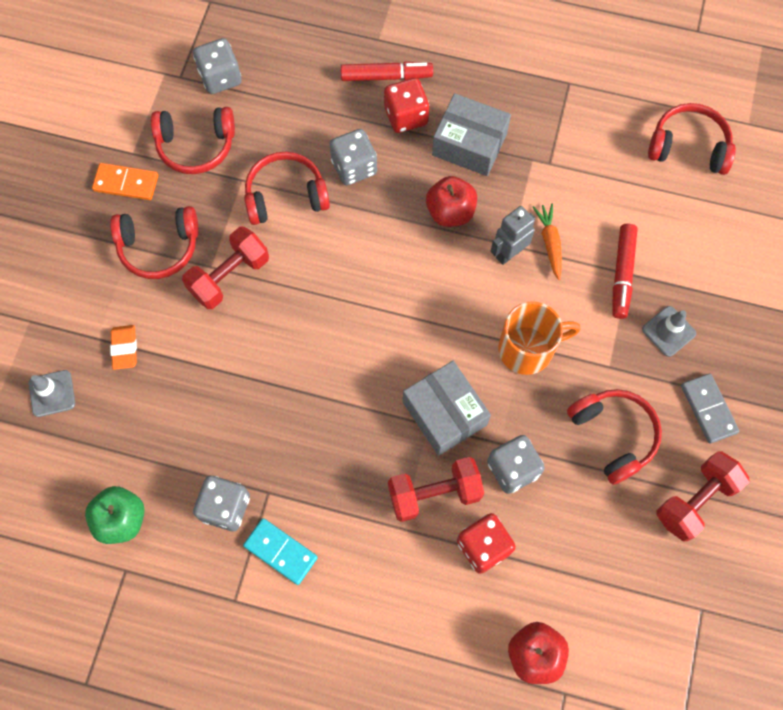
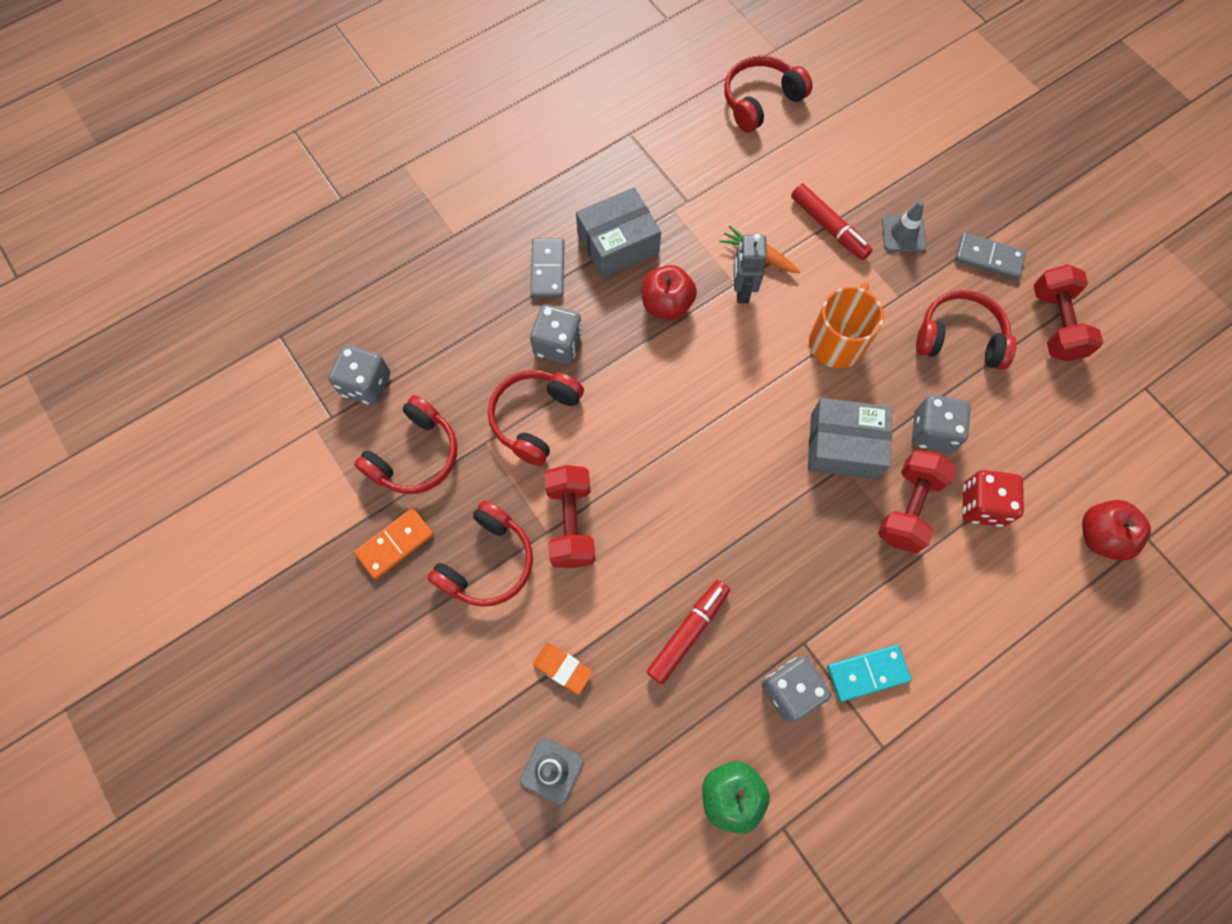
camera: 50 degrees left, 0 degrees up
red marker [341,62,433,81] -> red marker moved to [647,580,730,685]
red dice [384,78,429,133] -> grey domino [530,238,564,297]

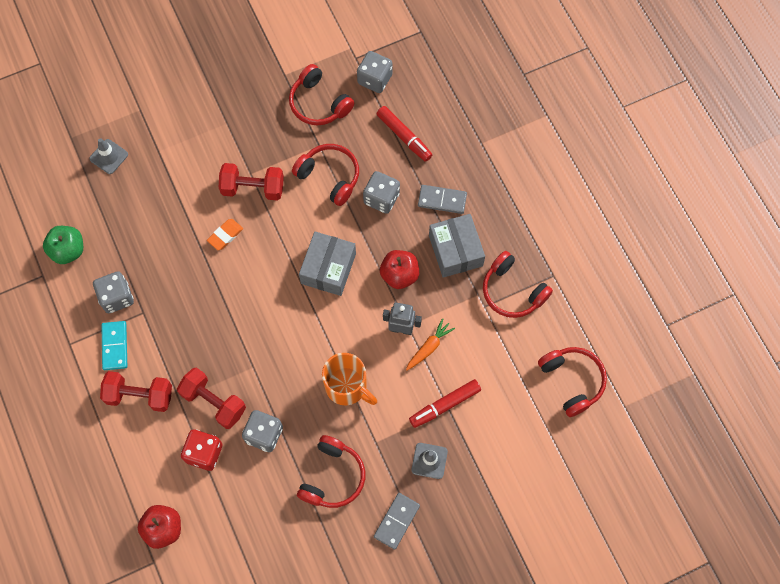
camera: 100 degrees right, 0 degrees up
orange domino [354,508,434,579] -> none
red headphones [427,501,533,607] -> red headphones moved to [483,251,553,318]
orange eraser [533,643,593,694] -> orange eraser moved to [207,219,243,250]
red marker [647,580,730,685] -> red marker moved to [377,106,432,162]
grey box [808,398,892,480] -> grey box moved to [299,232,356,296]
red dumbbell [1033,264,1103,362] -> red dumbbell moved to [100,371,172,412]

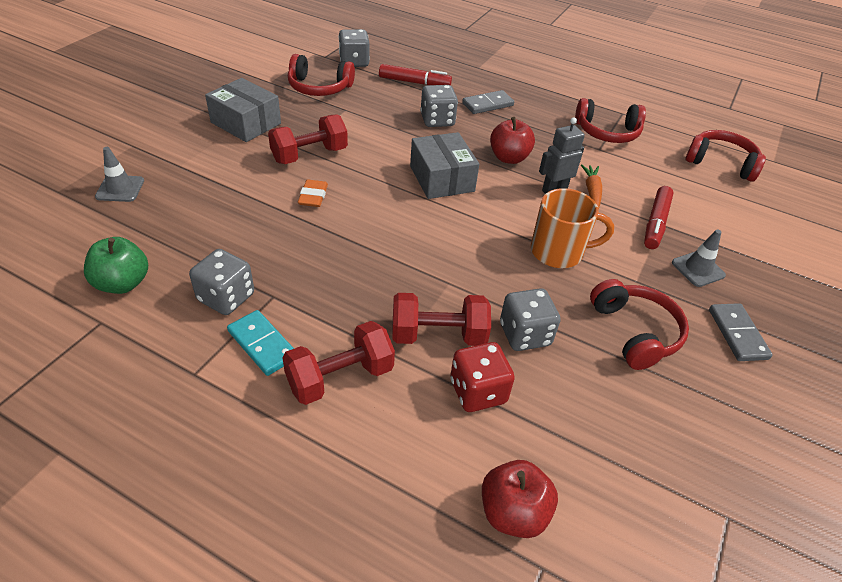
camera: 40 degrees left, 25 degrees down
red headphones [292,144,359,206] -> none
grey box [429,214,485,277] -> grey box moved to [205,78,281,142]

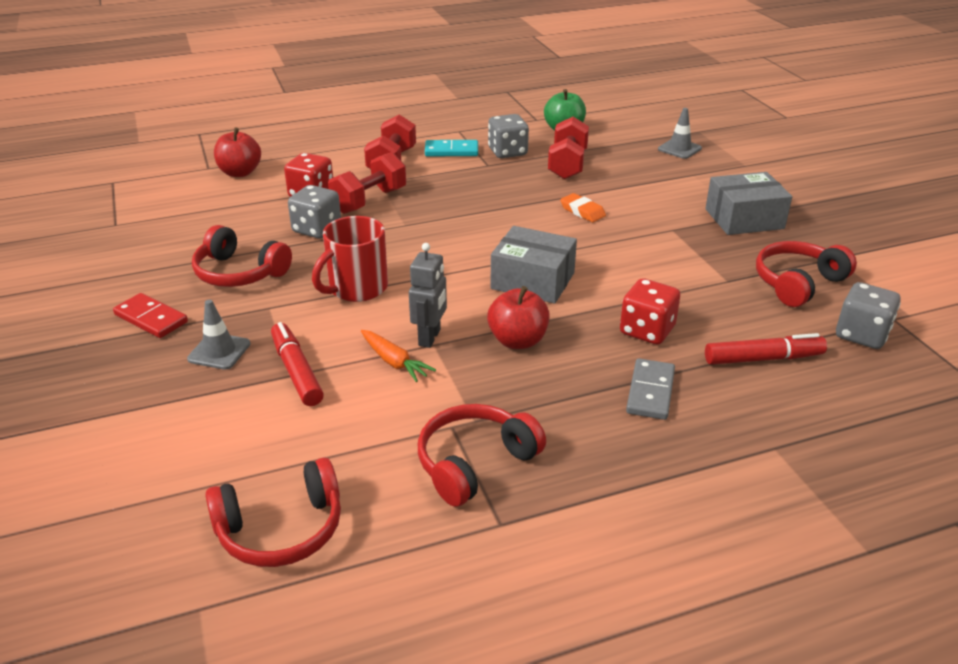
camera: 135 degrees right, 10 degrees down
red dumbbell [268,114,348,164] -> red dumbbell moved to [548,117,589,179]
red marker [379,64,452,85] -> red marker turned 150 degrees counterclockwise [705,333,827,365]
grey dice [420,85,458,127] -> red dice [620,278,681,345]
orange mug [531,188,614,268] -> red mug [312,216,388,302]
grey domino [709,303,773,361] -> red domino [113,293,188,338]

